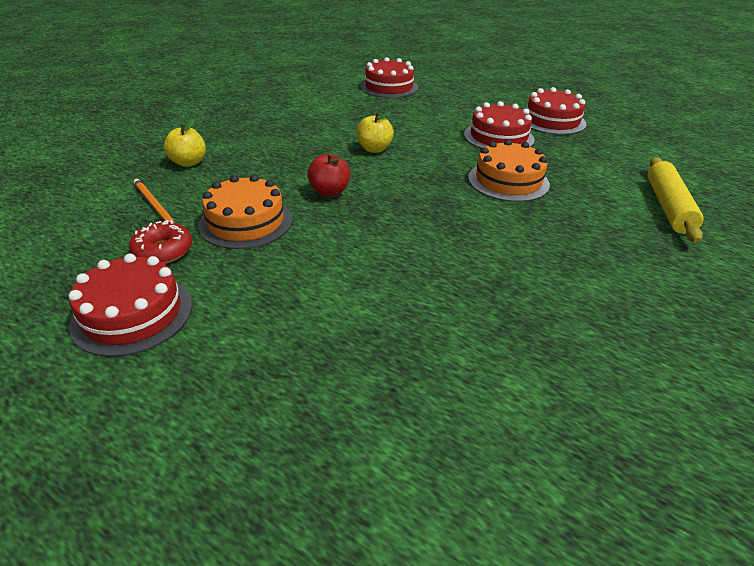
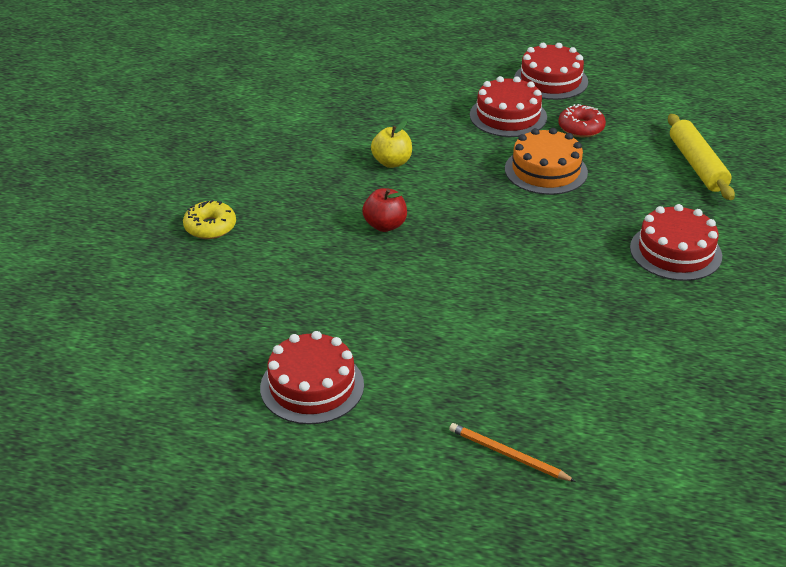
camera: 20 degrees left, 0 degrees up
red donut [129,220,192,264] -> red donut moved to [558,104,606,137]
orange pencil [133,179,175,223] -> orange pencil moved to [449,423,576,482]
yellow apple [164,119,206,167] -> yellow donut [183,200,236,239]
orange cake [198,175,292,249] -> none
red cake [360,57,418,98] -> red cake moved to [630,204,722,281]

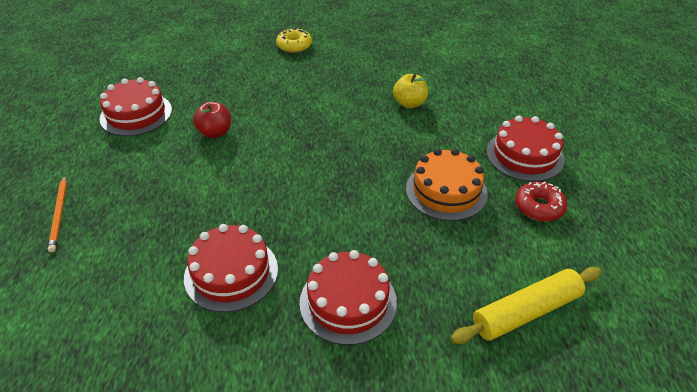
camera: 75 degrees right, 5 degrees up
red apple [362,188,407,232] -> red apple moved to [193,102,231,138]
orange pencil [449,423,576,482] -> orange pencil turned 150 degrees clockwise [48,176,67,252]
red cake [514,43,588,100] -> red cake moved to [184,224,278,312]

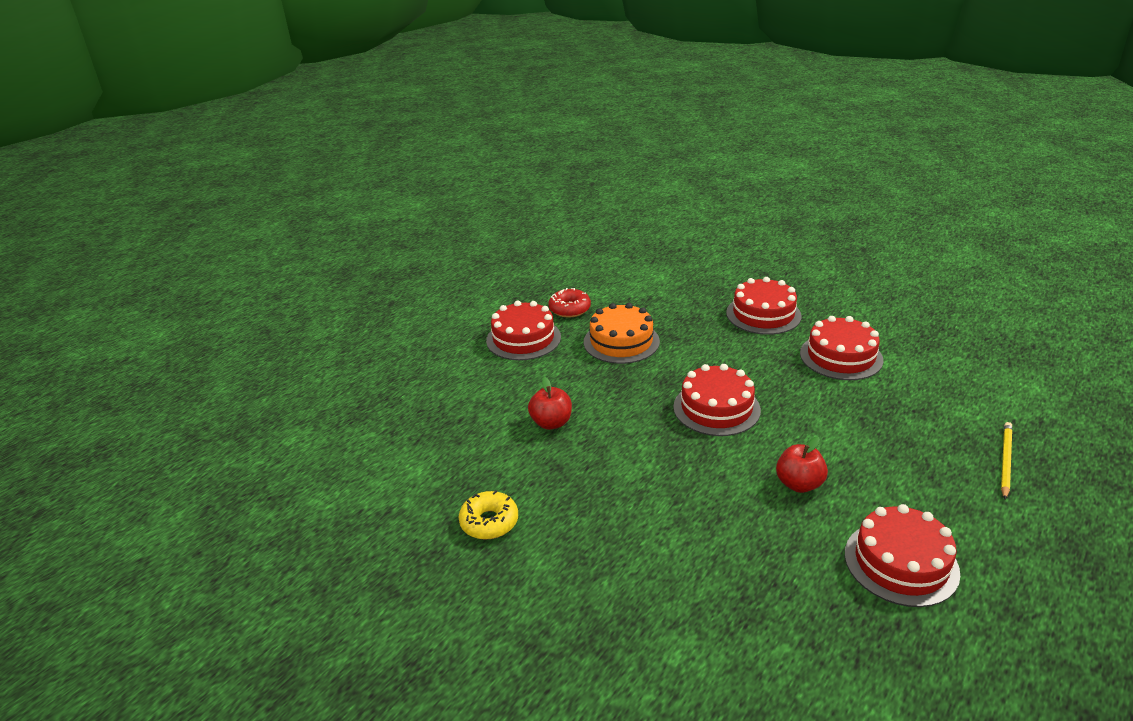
camera: 140 degrees left, 10 degrees down
orange pencil [48,176,67,252] -> yellow pencil [1001,422,1012,499]
yellow donut [276,27,312,53] -> yellow donut moved to [459,490,518,539]
yellow apple [393,74,428,108] -> red apple [528,377,572,430]
yellow rolling pin [451,267,601,344] -> none
none -> red cake [673,364,761,436]

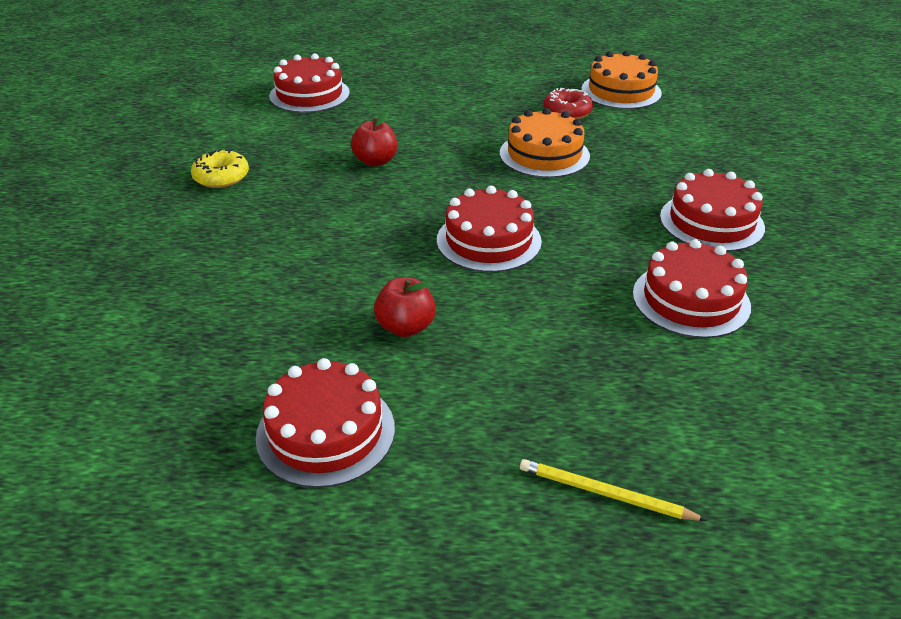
camera: 55 degrees right, 5 degrees up
red cake [486,300,561,360] -> red cake moved to [269,54,350,113]
yellow pencil [1001,422,1012,499] -> yellow pencil turned 150 degrees counterclockwise [520,459,707,521]
none -> orange cake [581,51,662,109]

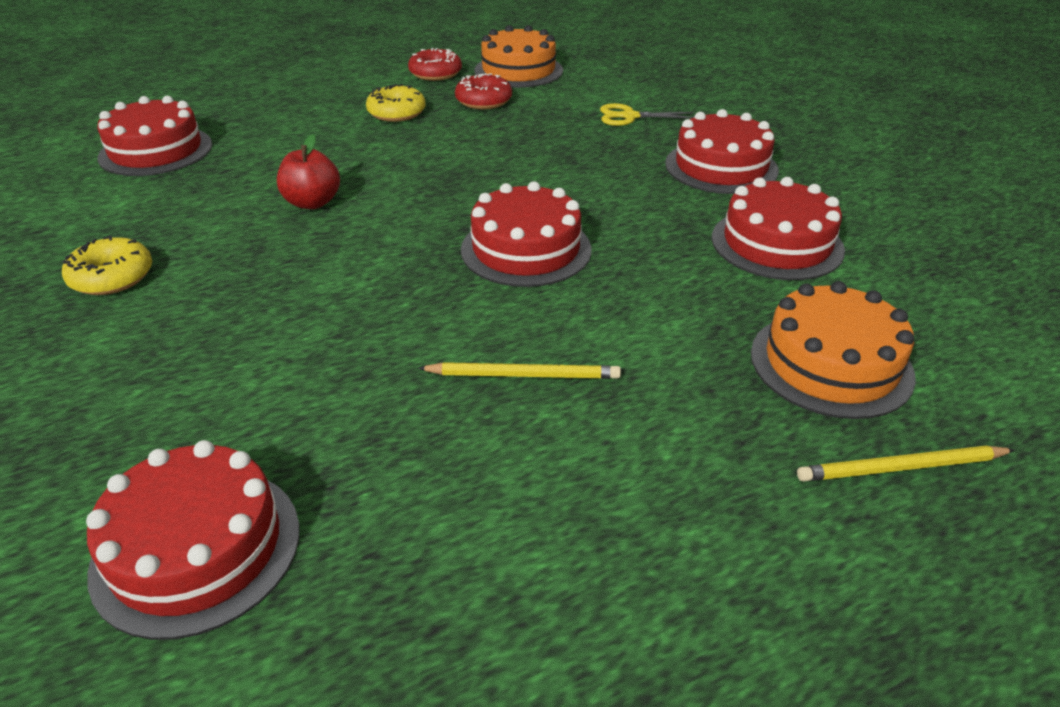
camera: 30 degrees left, 0 degrees up
red cake [256,358,395,488] -> red cake moved to [86,440,299,640]
red apple [374,277,436,337] -> yellow pencil [418,362,621,379]
orange cake [500,108,590,178] -> orange cake moved to [751,281,916,419]
none -> yellow donut [366,84,426,122]
none -> red donut [408,48,462,81]
none -> yellow scissors [600,103,694,126]

